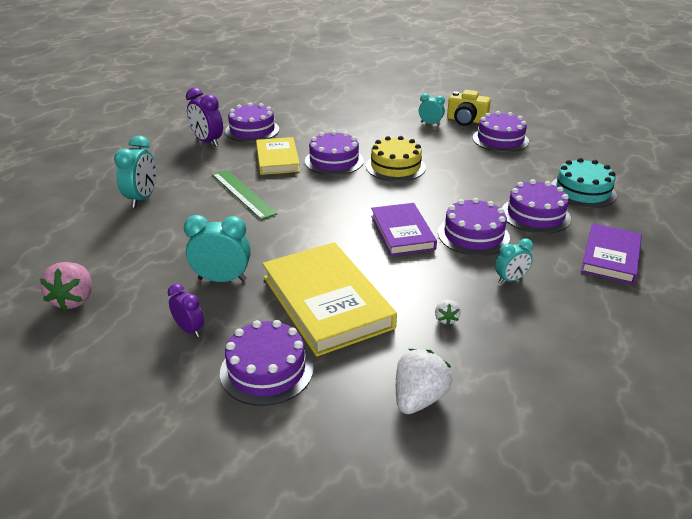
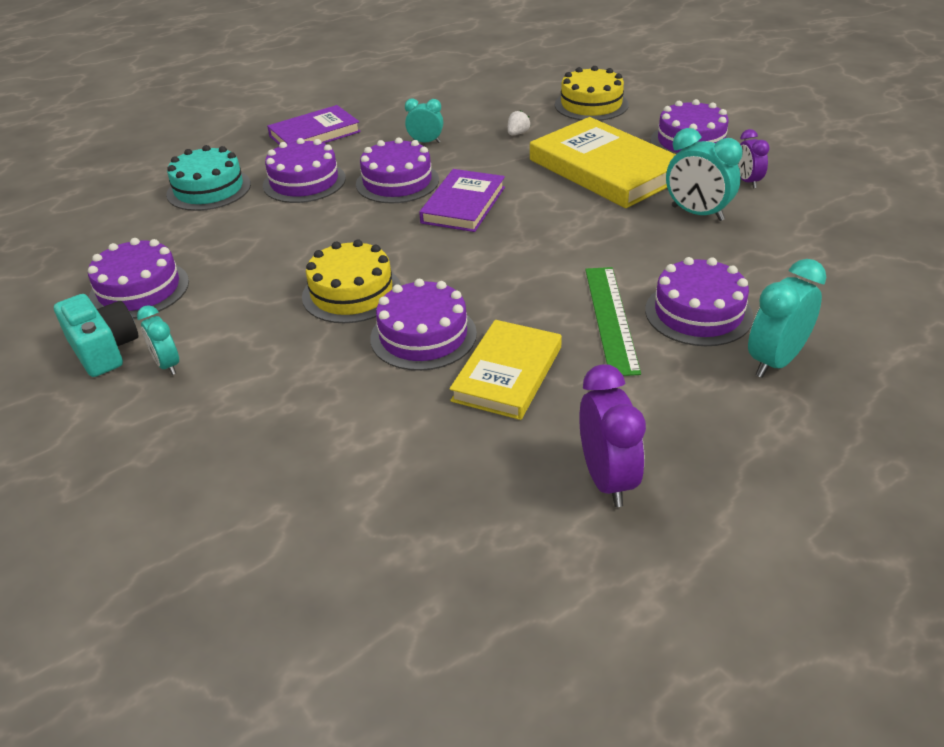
camera: 145 degrees left, 5 degrees up
pink strawberry [40,262,92,311] -> none
purple cake [225,103,279,142] -> purple cake moved to [645,257,753,346]
yellow book [262,242,397,357] -> yellow book turned 45 degrees counterclockwise [530,117,676,208]
white strawberry [396,349,452,414] -> yellow cake [555,66,629,121]
yellow camera [447,90,491,126] -> turquoise camera [54,294,138,377]

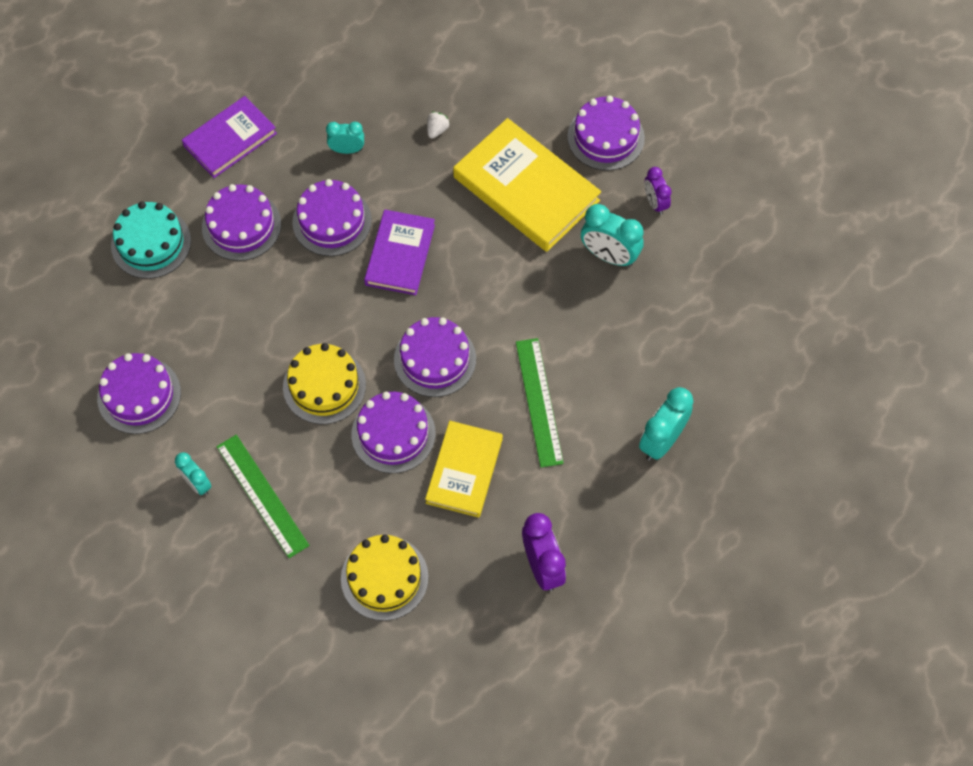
camera: 10 degrees left, 25 degrees up
turquoise camera [54,294,138,377] -> none
yellow cake [555,66,629,121] -> yellow cake moved to [341,535,429,621]
purple cake [645,257,753,346] -> purple cake moved to [394,317,476,397]
none -> green ruler [216,435,309,558]

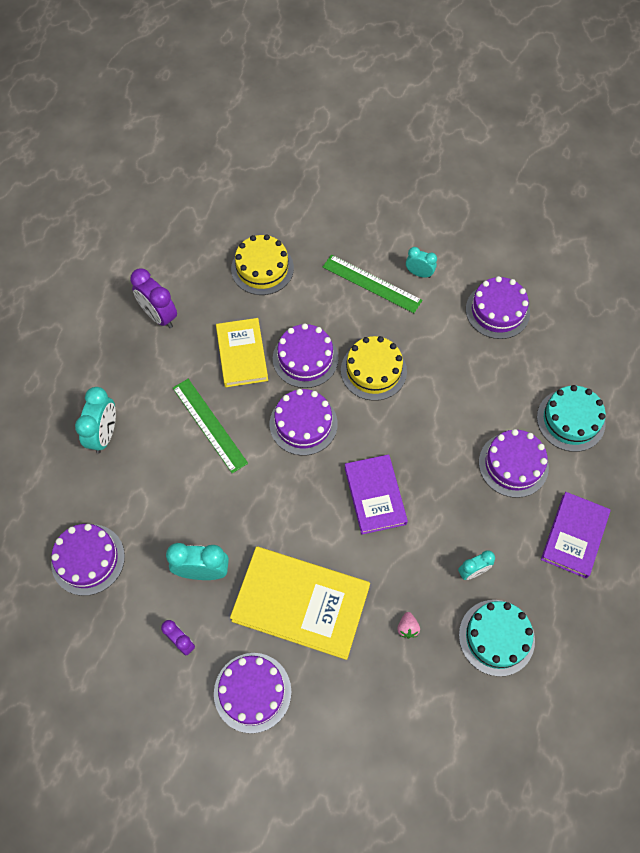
camera: 155 degrees right, 0 degrees up
purple cake [292,179,372,256] -> purple cake moved to [51,524,125,596]
white strawberry [427,112,450,138] -> pink strawberry [397,612,420,639]
none -> turquoise cake [459,600,535,676]

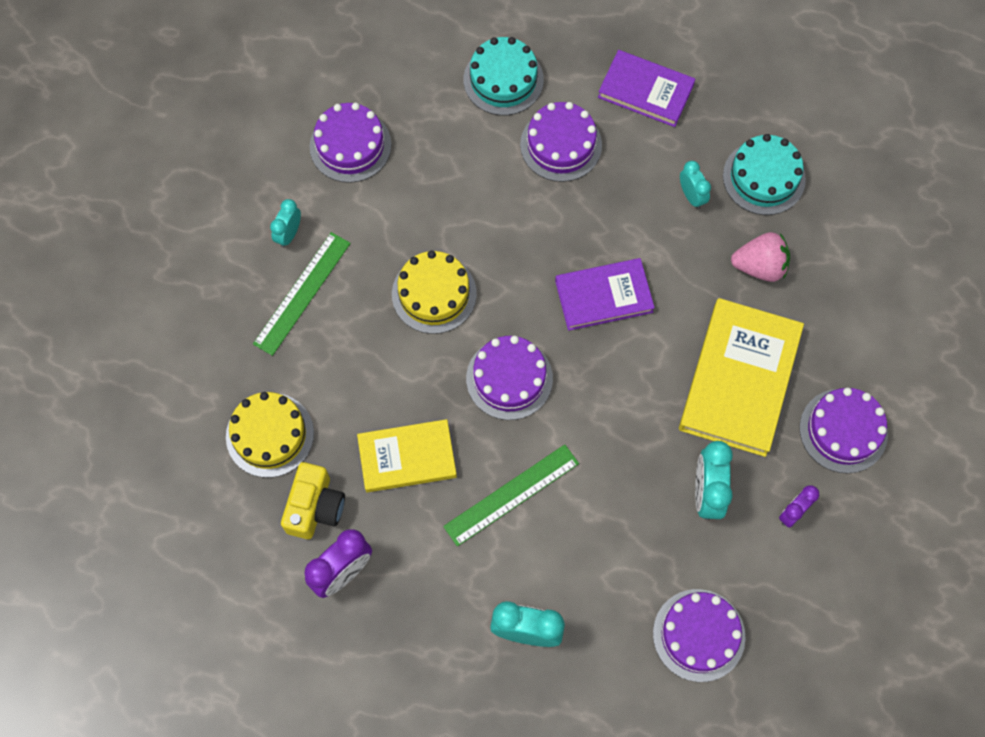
camera: 90 degrees left, 5 degrees up
purple cake [273,323,339,388] -> none
pink strawberry [397,612,420,639] -> pink strawberry [731,232,790,282], size x1.94
none -> yellow camera [281,462,345,539]

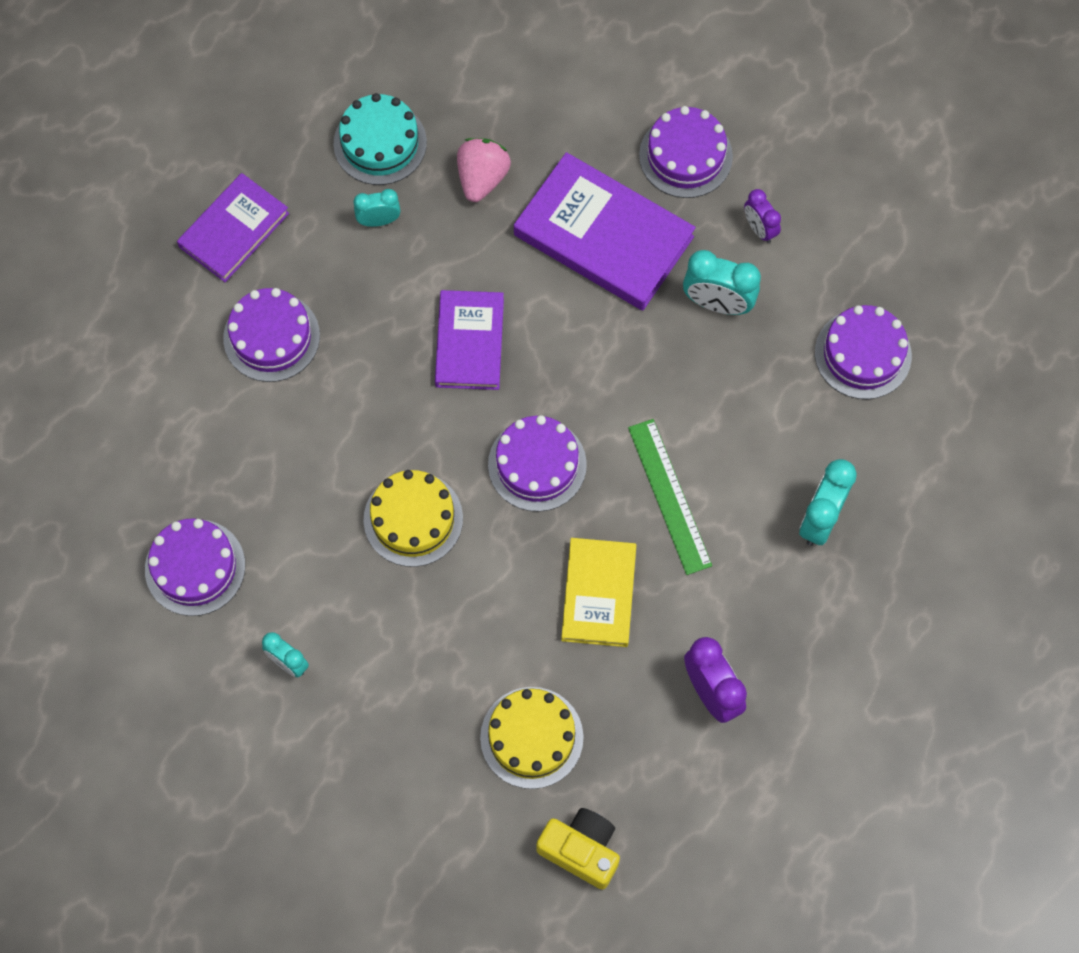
camera: 75 degrees left, 0 degrees up
green ruler [253,232,351,356] -> none
yellow camera [281,462,345,539] -> yellow camera moved to [536,808,620,890]
turquoise cake [464,37,544,115] -> none
yellow book [679,298,804,457] -> purple book [514,152,696,310]

